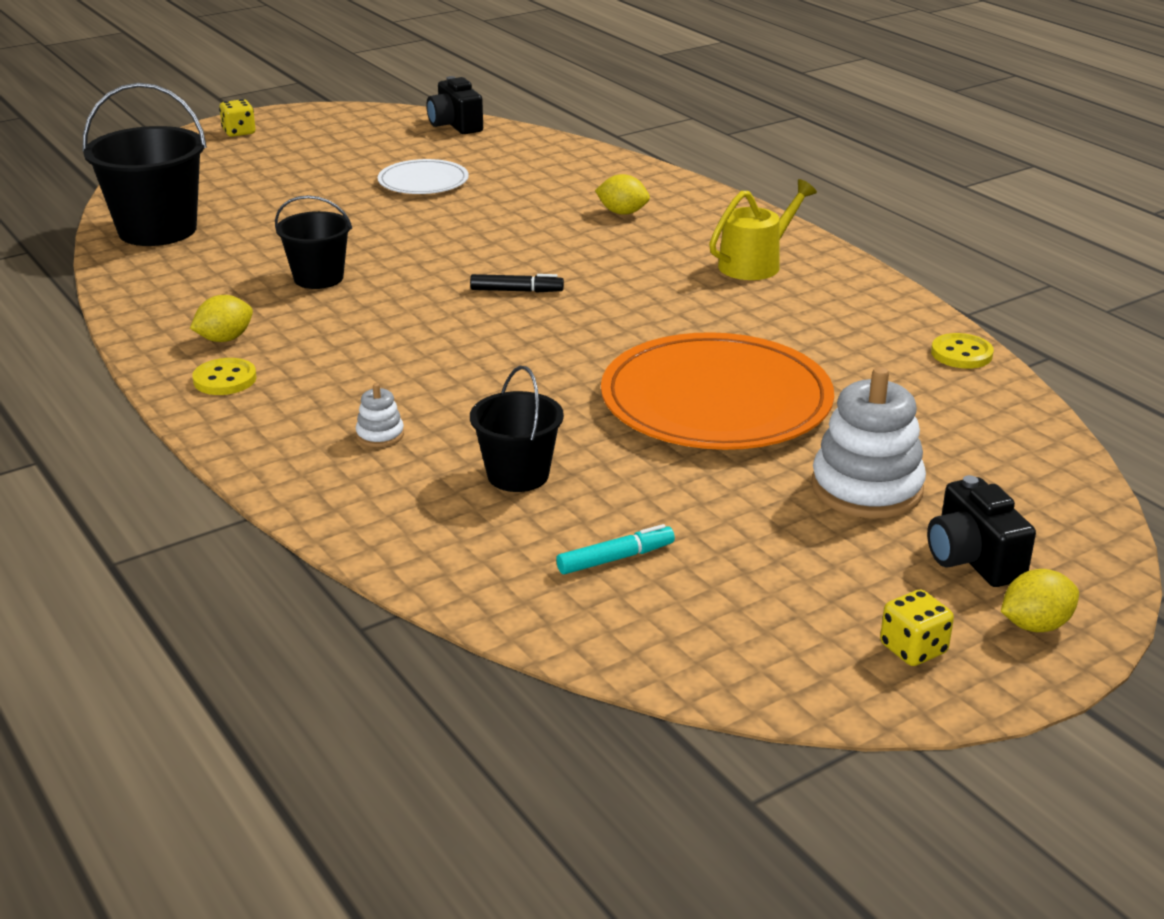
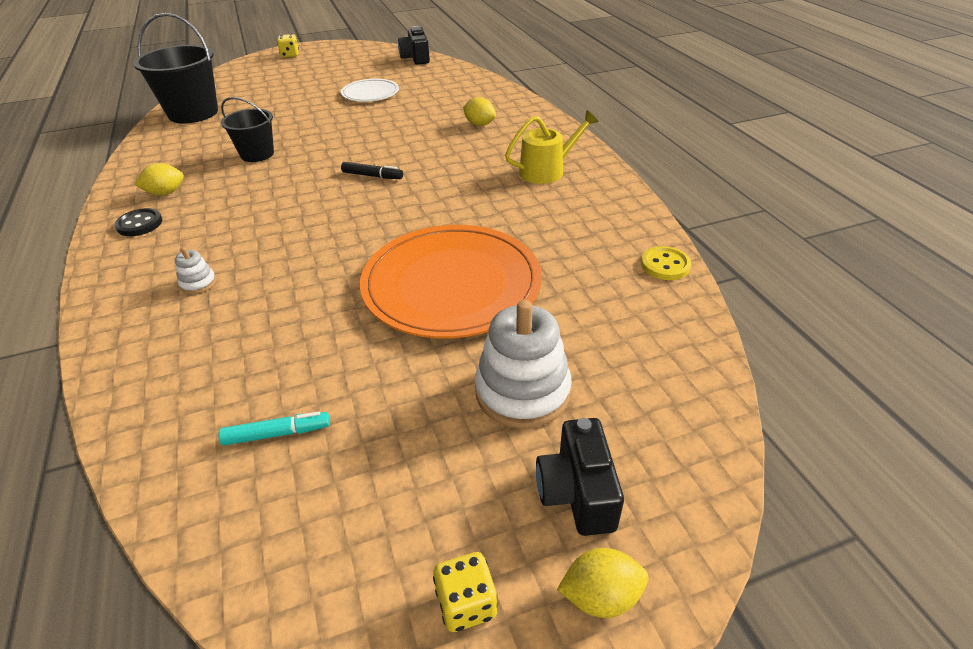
camera: 15 degrees right, 10 degrees up
yellow button [192,358,257,395] -> black button [115,208,162,236]
black bucket [470,366,564,492] -> none

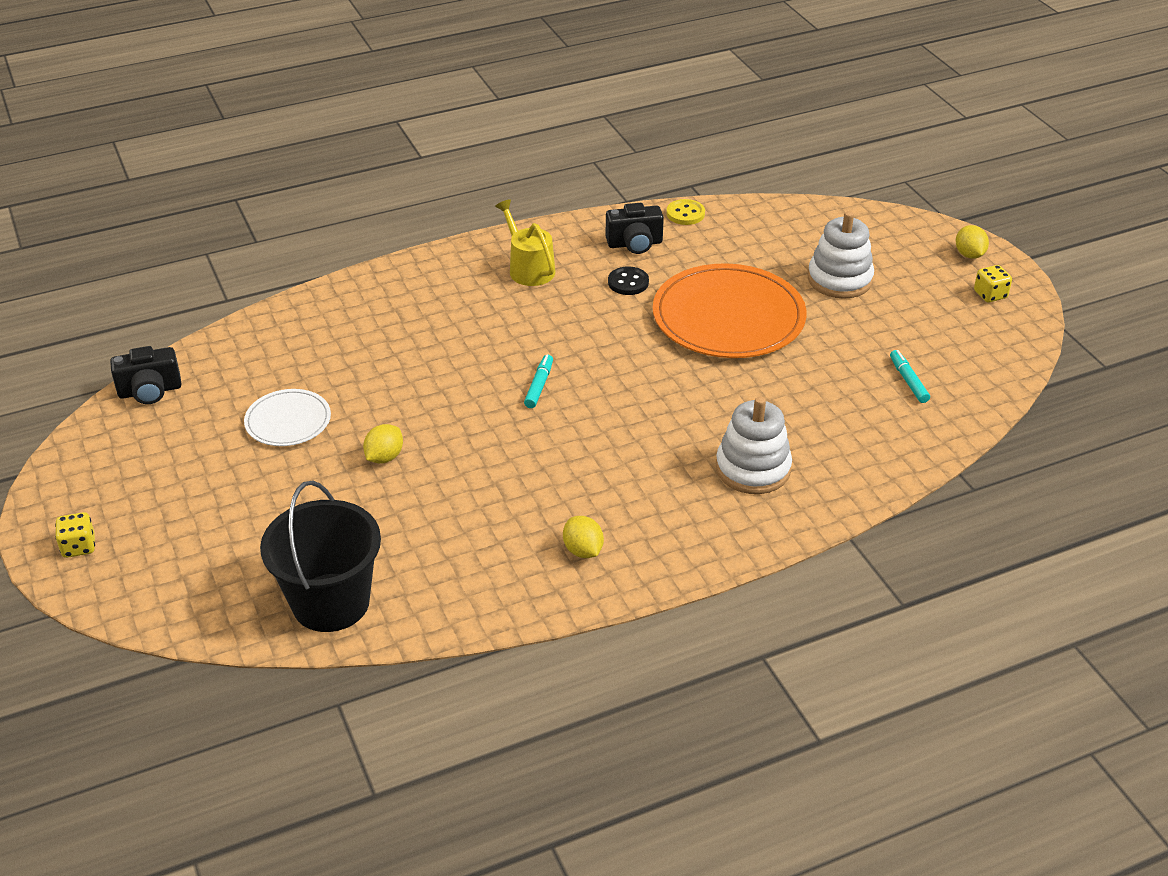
camera: 95 degrees left, 0 degrees up
black button [115,208,162,236] -> black button moved to [608,266,649,295]
white stacking toy [175,247,216,294] -> white stacking toy [716,397,792,494], size x2.20
black bucket [221,97,274,162] -> none
black marker [341,162,403,179] -> turquoise marker [524,355,553,408]
yellow lemon [463,97,496,126] -> yellow lemon moved to [363,424,403,463]
black camera [536,418,624,536] -> black camera moved to [606,203,664,254]

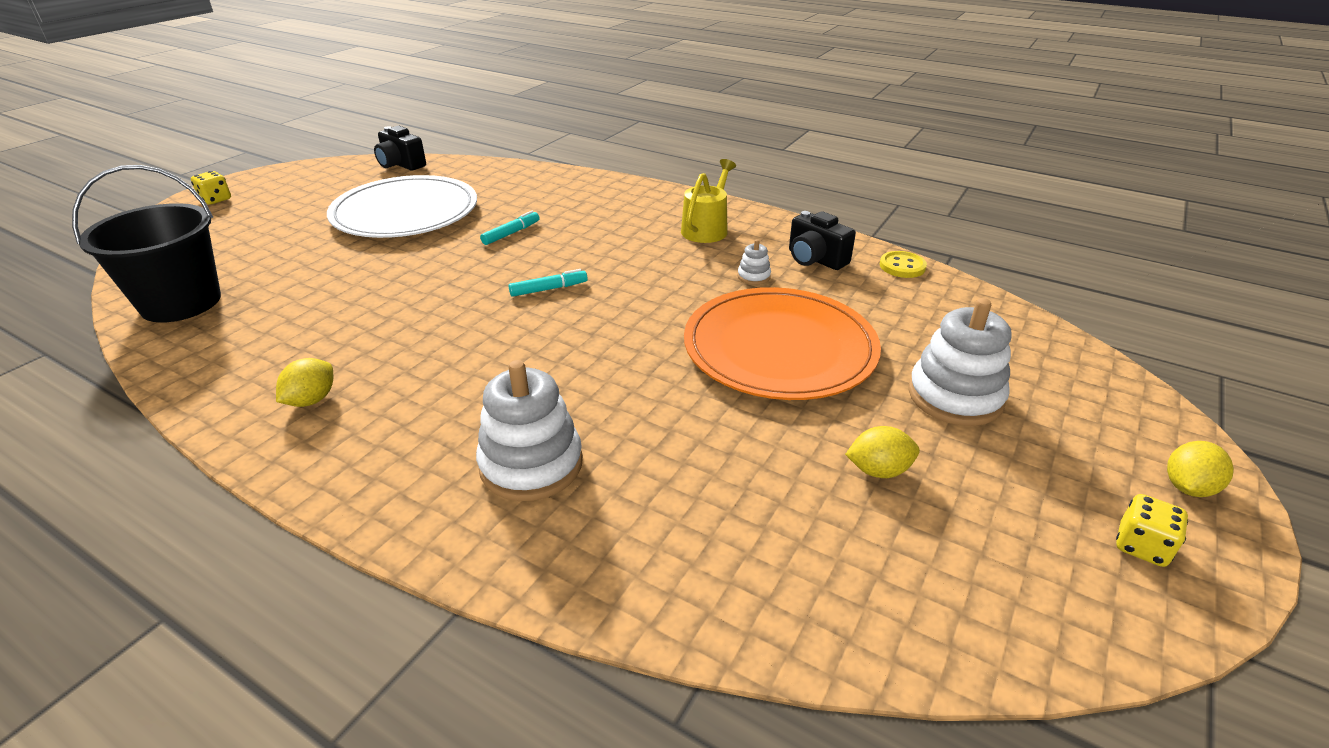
camera: 55 degrees right, 5 degrees down
white plate [244,389,331,446] -> white plate [327,175,477,238], size x1.94
yellow lemon [363,424,403,463] -> yellow lemon moved to [845,426,920,478]
black button [608,266,649,295] -> white stacking toy [737,239,771,285]
turquoise marker [890,350,930,403] -> turquoise marker moved to [480,211,539,245]

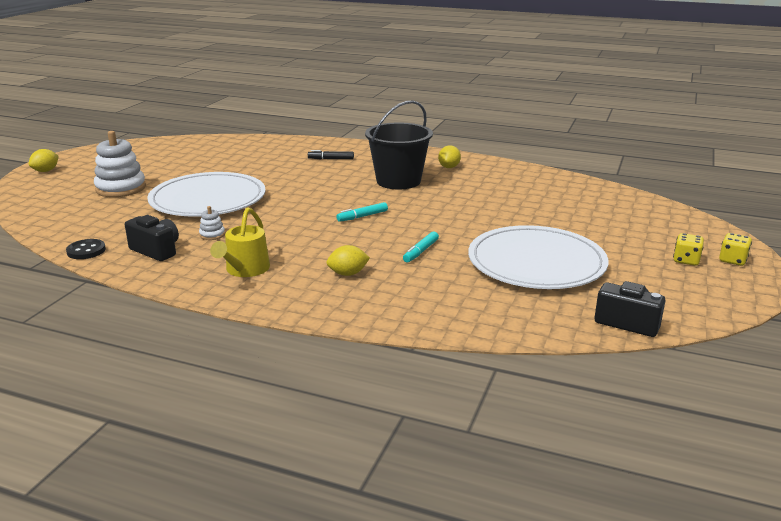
camera: 170 degrees right, 10 degrees down
black bucket [72,165,221,323] -> black bucket moved to [365,100,433,190]
white stacking toy [476,360,583,501] -> black marker [308,150,354,159]
orange plate [684,287,881,400] -> white plate [147,172,266,217]
yellow lemon [845,426,920,478] -> yellow lemon moved to [326,245,370,276]
yellow button [880,251,927,278] -> black button [66,239,106,259]
yellow dice [1116,494,1188,567] -> yellow dice moved to [673,233,704,266]

